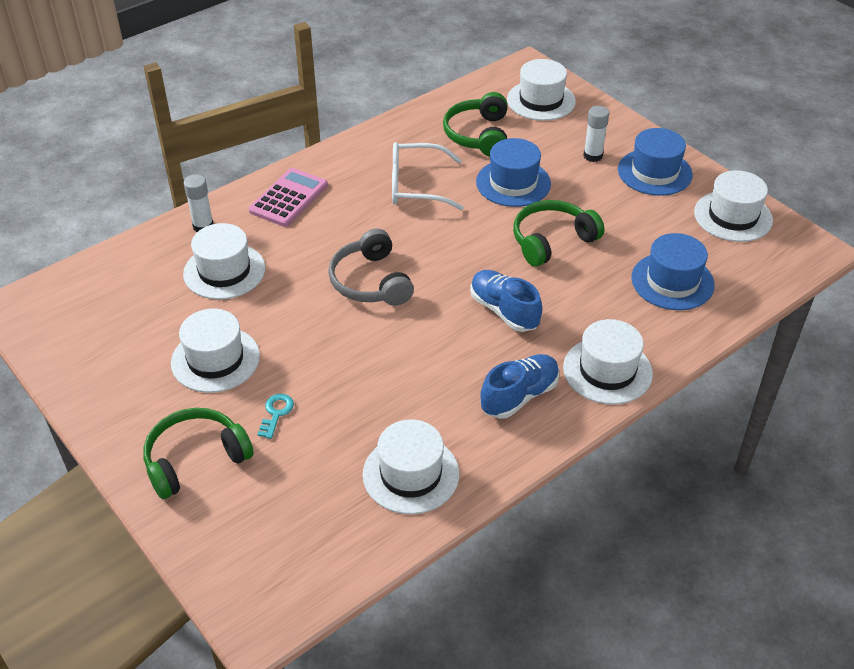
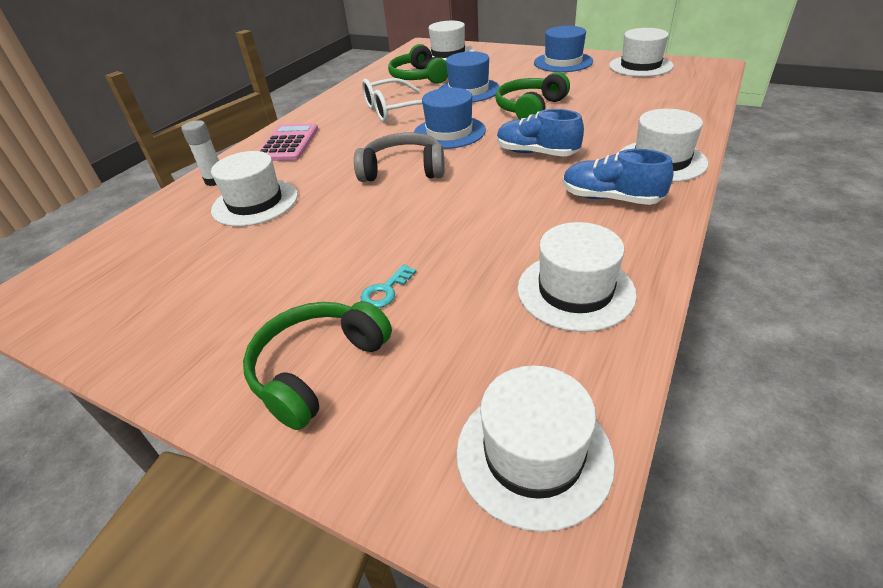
camera: 20 degrees left, 5 degrees down
white hat [171,309,260,393] -> white hat moved to [456,365,615,532]
turquoise key [257,394,294,439] -> turquoise key turned 135 degrees counterclockwise [361,265,417,308]
grey headphones [328,228,414,306] -> grey headphones turned 135 degrees clockwise [354,133,445,182]
blue shoe [480,354,559,419] -> blue shoe turned 90 degrees counterclockwise [563,149,674,205]
white glue stick [583,106,609,162] -> none
blue hat [631,233,715,310] -> blue hat moved to [414,87,486,149]

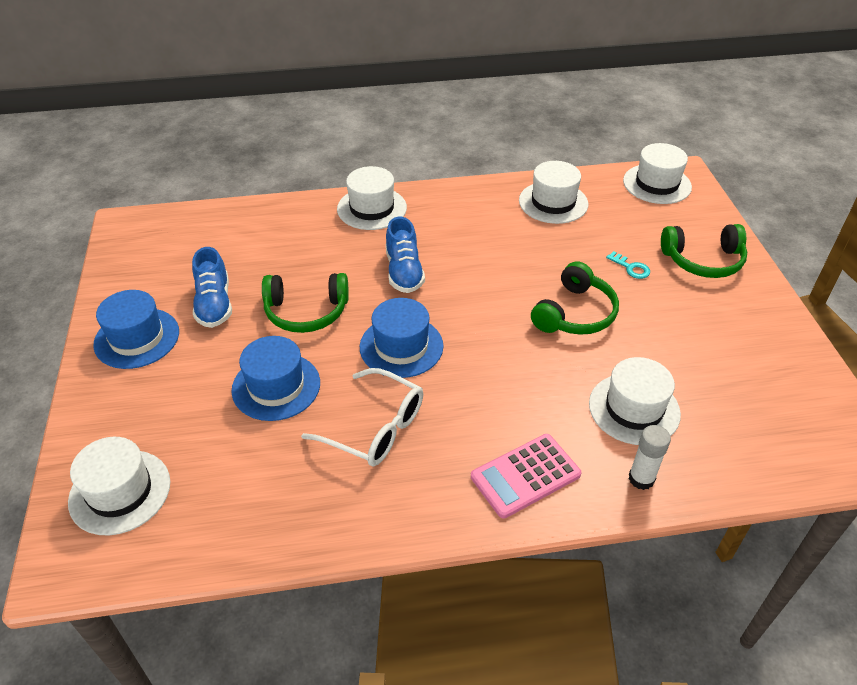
camera: 130 degrees left, 5 degrees up
grey headphones [354,133,445,182] -> none
turquoise key [361,265,417,308] -> turquoise key turned 45 degrees clockwise [606,251,650,279]
green headphones [388,44,448,84] -> green headphones moved to [531,261,619,335]
blue shoe [563,149,674,205] -> blue shoe moved to [192,247,232,328]
white hat [609,28,674,77] -> none

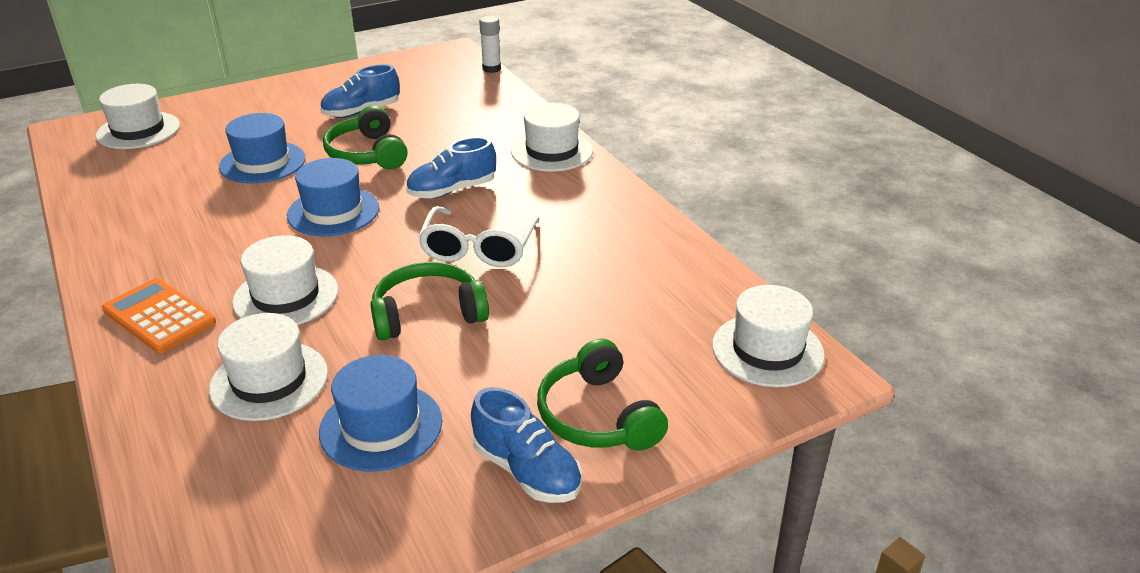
camera: 70 degrees right, 10 degrees down
blue hat [93,290,179,369] -> blue hat moved to [319,355,442,471]
white glasses [301,368,423,467] -> white glasses moved to [418,206,539,267]
pink calculator [471,434,581,519] -> orange calculator [102,278,216,353]
white hat [519,161,588,224] -> white hat moved to [232,235,338,325]
green headphones [531,261,619,335] -> green headphones turned 150 degrees clockwise [370,262,489,341]
turquoise key [606,251,650,279] -> none
white glue stick [629,425,671,490] -> white glue stick moved to [479,16,501,73]
none -> blue shoe [471,387,582,503]

